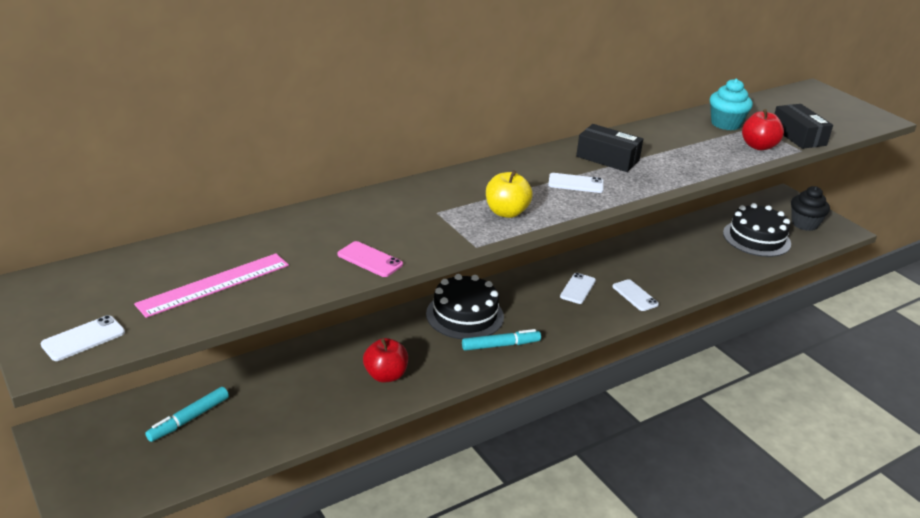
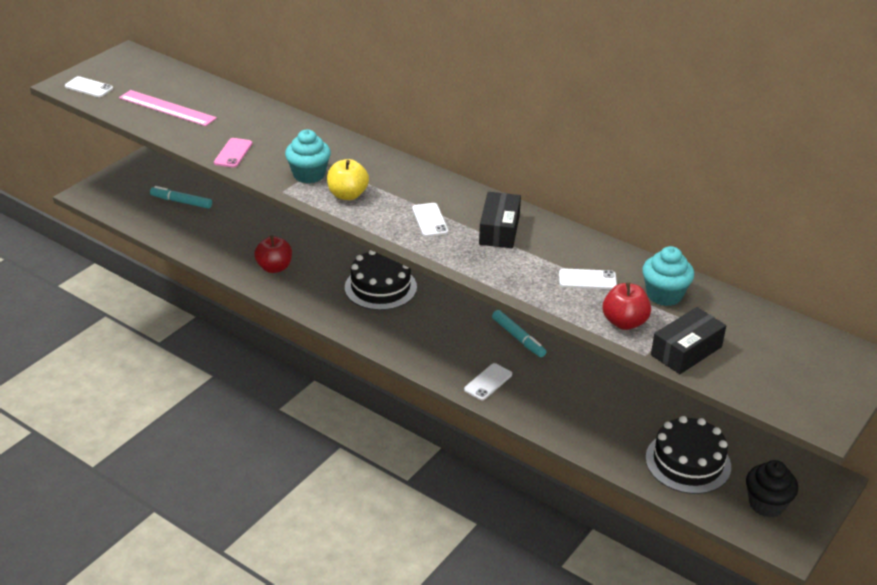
camera: 70 degrees right, 5 degrees up
turquoise marker [462,329,541,351] -> turquoise marker moved to [492,310,546,357]
white phone [560,273,596,304] -> white phone moved to [559,268,617,290]
none -> turquoise cupcake [285,129,331,183]

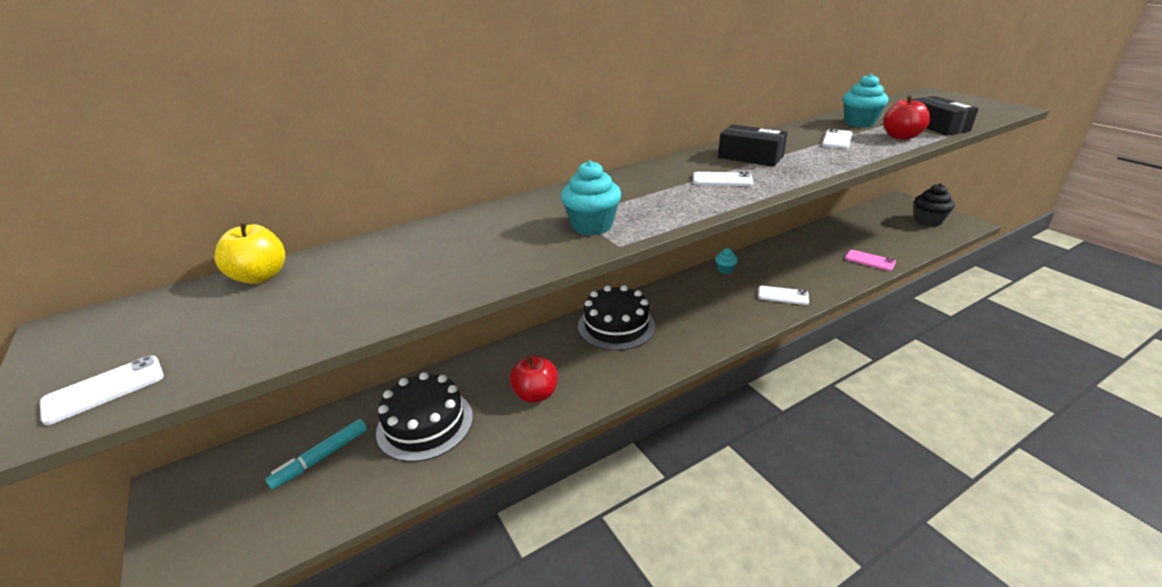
camera: 65 degrees left, 5 degrees down
pink ruler [119,90,217,126] -> none
pink phone [214,138,252,168] -> pink phone moved to [845,250,896,271]
yellow apple [327,159,369,200] -> yellow apple moved to [215,221,285,284]
white phone [464,363,512,400] -> white phone turned 45 degrees counterclockwise [758,286,809,305]
turquoise marker [492,310,546,357] -> turquoise cupcake [715,248,738,274]
black cake [645,416,731,494] -> black cake moved to [376,372,473,462]

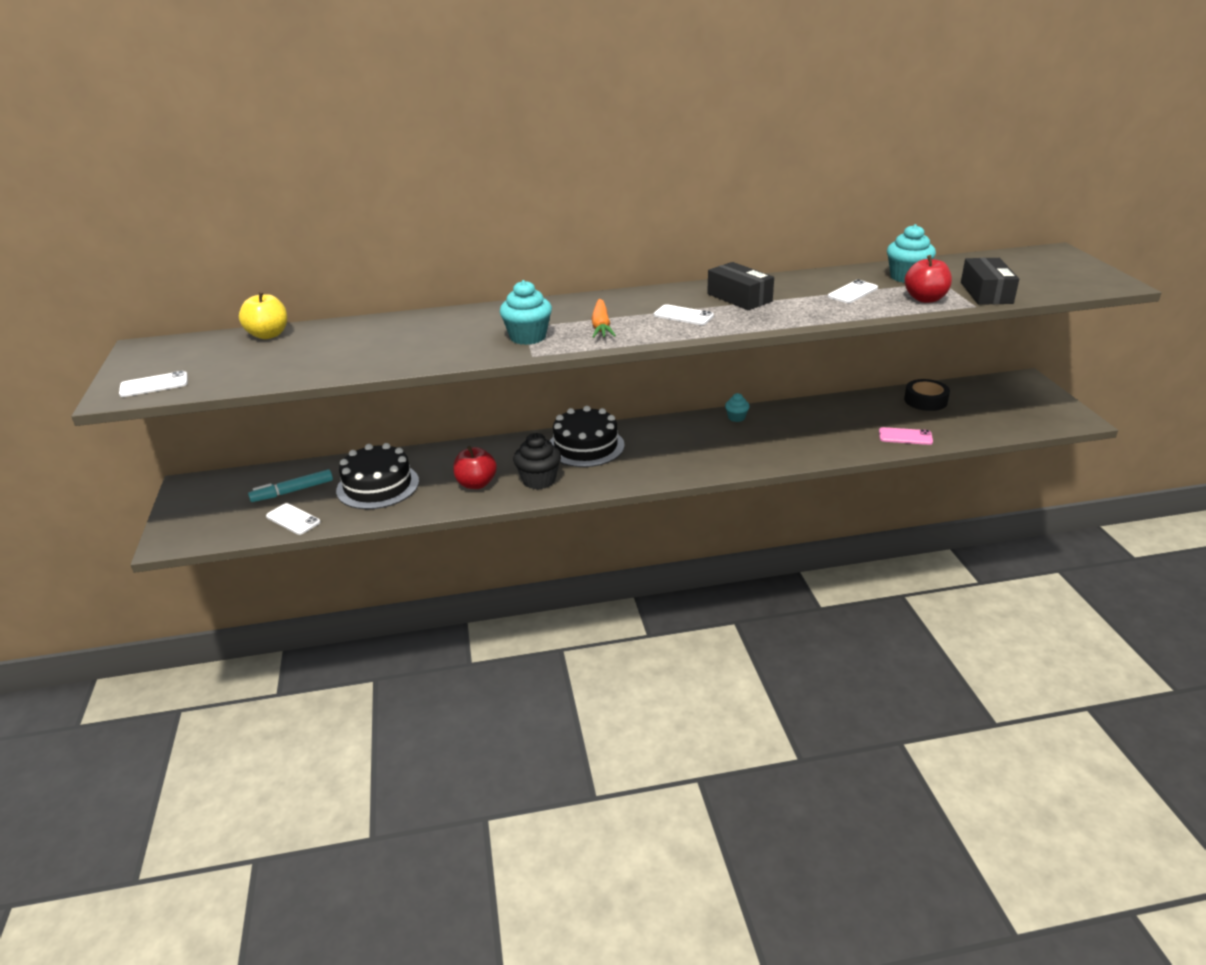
camera: 20 degrees right, 0 degrees up
white phone [758,286,809,305] -> white phone moved to [266,503,320,535]
pink phone [845,250,896,271] -> pink phone turned 45 degrees counterclockwise [879,427,933,445]
black cupcake [914,184,955,227] -> black cupcake moved to [513,433,561,490]
none -> orange carrot [592,299,616,338]
none -> black tape [904,379,950,411]

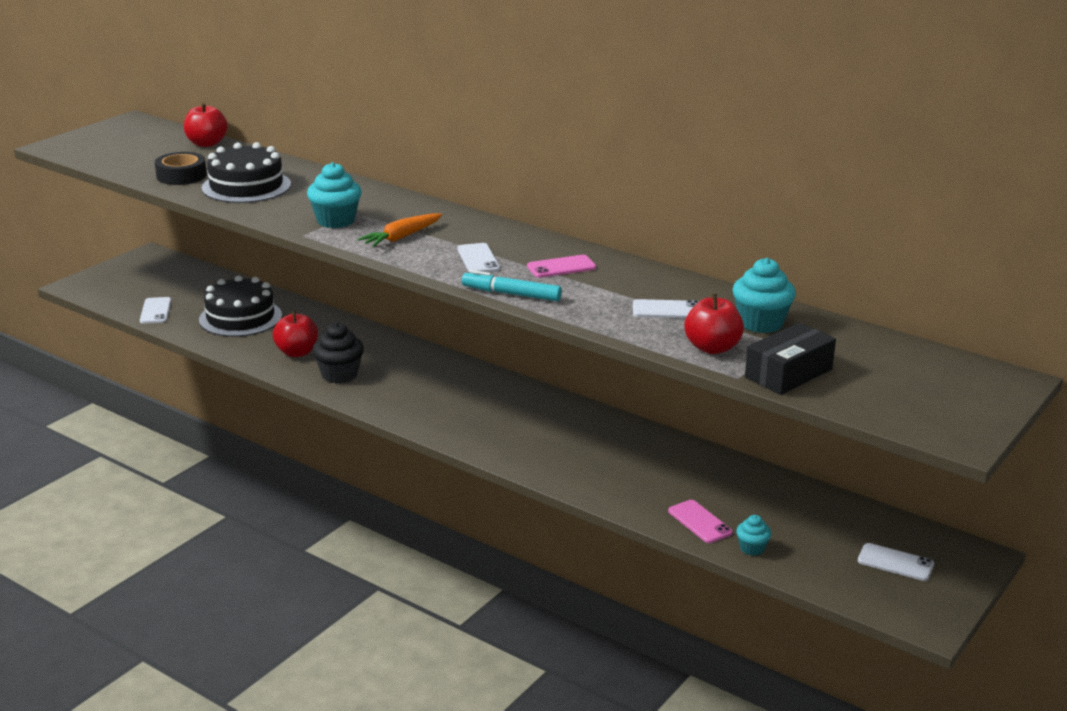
camera: 45 degrees right, 5 degrees down
white phone [119,371,187,397] -> white phone moved to [858,543,934,581]
yellow apple [239,291,287,339] -> red apple [184,102,228,147]
turquoise marker [248,469,333,502] -> turquoise marker moved to [462,270,562,301]
black cake [550,406,625,467] -> black cake moved to [202,142,291,203]
black box [707,262,774,310] -> pink phone [527,255,596,278]
turquoise cupcake [725,393,749,422] -> turquoise cupcake moved to [736,515,772,556]
black tape [904,379,950,411] -> black tape moved to [155,152,207,185]

